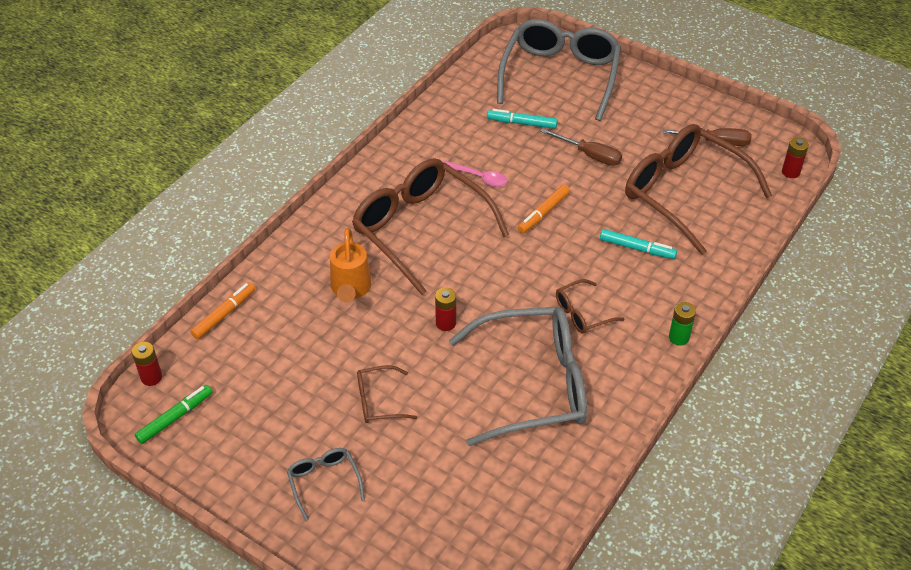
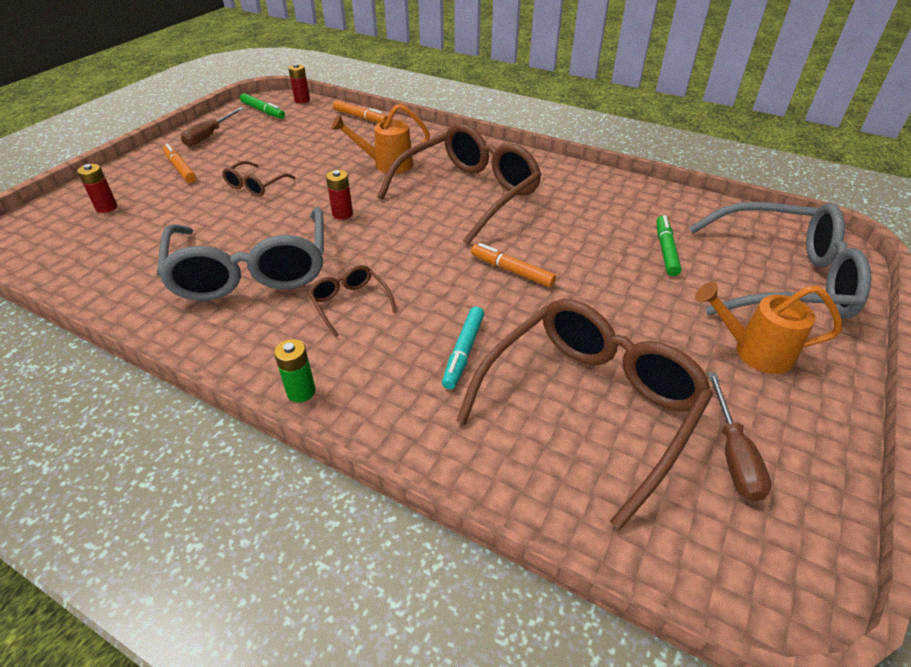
camera: 85 degrees right, 5 degrees down
grey glasses [287,448,365,521] -> orange marker [163,143,196,183]
brown glasses [357,365,417,423] -> brown glasses turned 135 degrees counterclockwise [222,161,295,196]
pink spoon [443,161,507,187] -> none
turquoise marker [487,109,558,129] -> green marker [656,215,681,276]
brown screwdriver [540,128,622,166] -> brown screwdriver moved to [181,107,244,146]
red battery [782,138,809,178] -> red battery moved to [77,164,117,213]
none -> orange watering can [695,282,842,374]

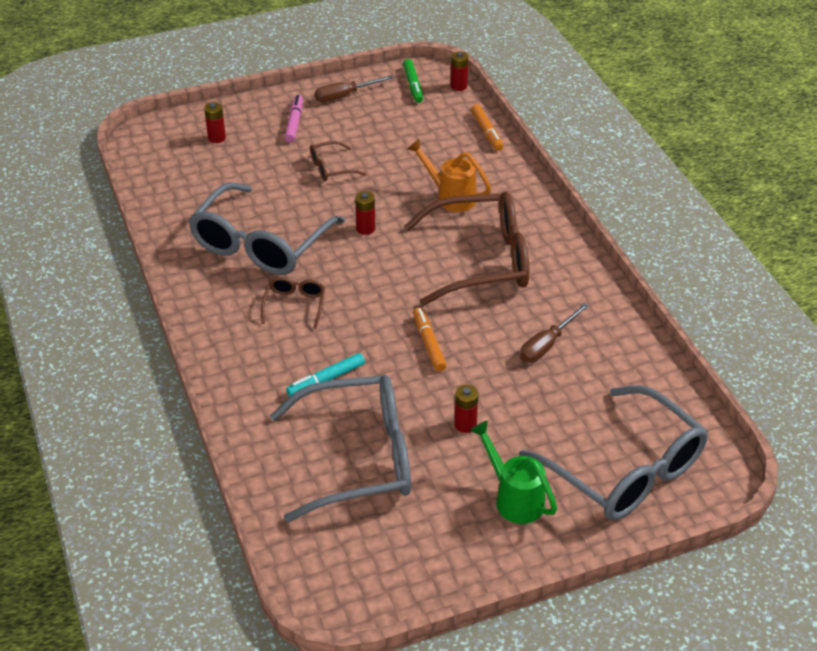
camera: 40 degrees right, 0 degrees up
orange marker [163,143,196,183] -> pink marker [285,95,303,142]
green battery [274,339,316,402] -> none
brown glasses [456,299,713,530] -> grey glasses [270,375,411,522]
green marker [656,215,681,276] -> none
orange watering can [695,282,842,374] -> green watering can [470,420,557,524]
brown screwdriver [707,372,771,502] -> brown screwdriver moved to [520,303,589,363]
none -> red battery [454,385,478,433]

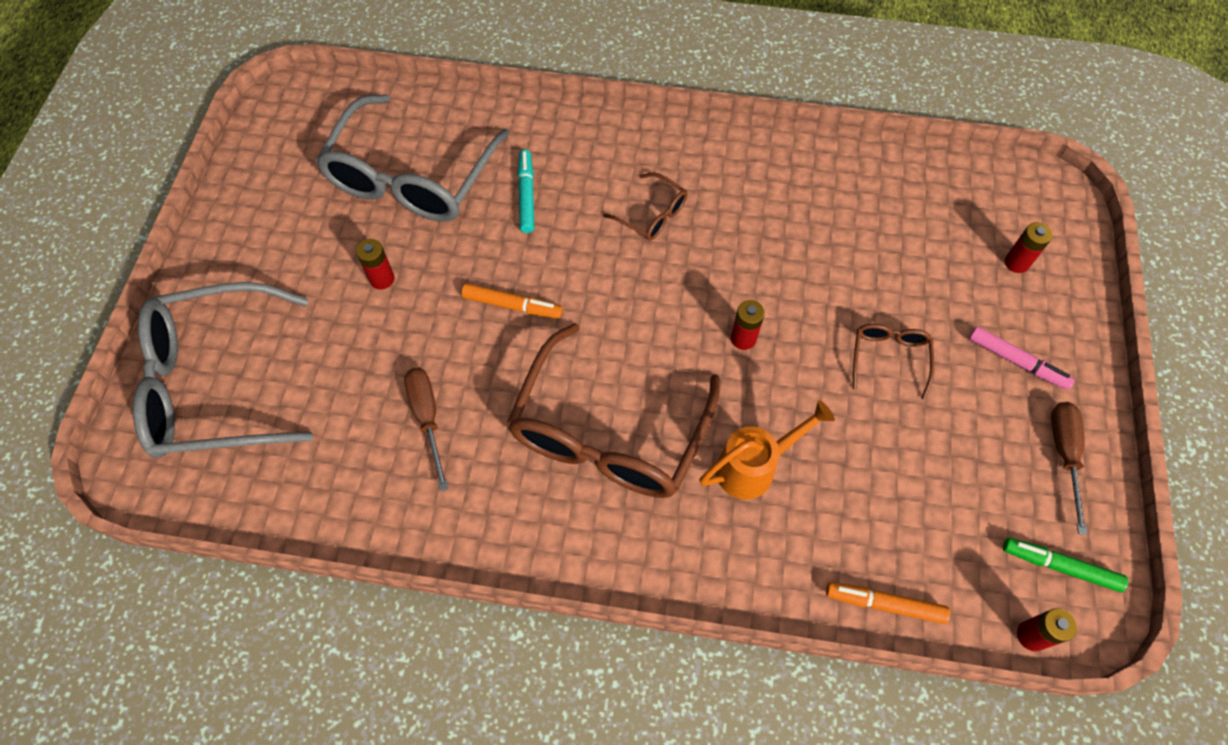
camera: 120 degrees right, 20 degrees up
grey glasses [188,182,345,275] -> none
green watering can [470,420,557,524] -> none

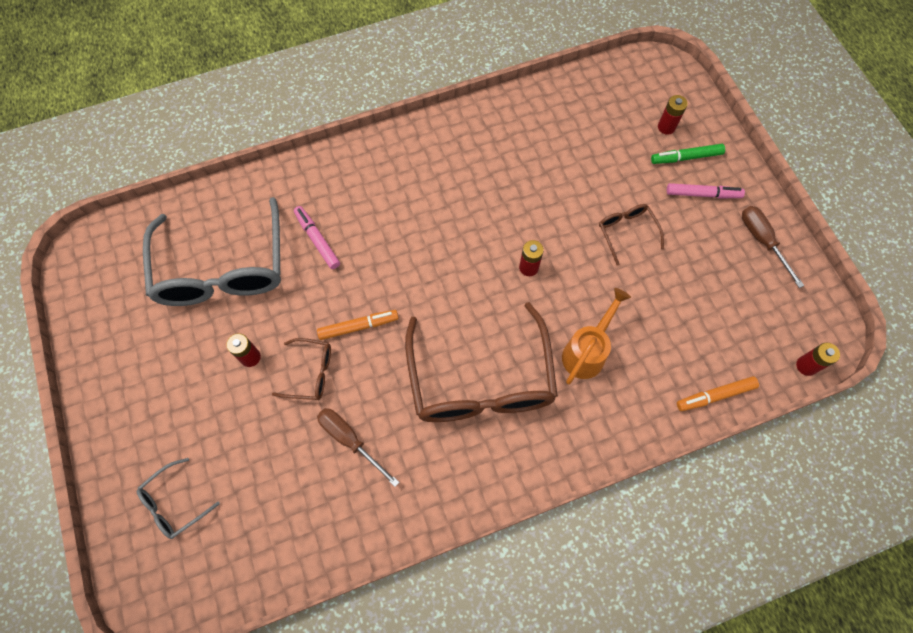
camera: 30 degrees left, 5 degrees up
grey glasses [133,282,313,458] -> grey glasses [137,458,220,539], size x0.44
turquoise marker [518,149,534,233] -> pink marker [294,206,340,269]
brown glasses [603,172,688,241] -> brown glasses moved to [272,338,331,400]
green marker [1003,538,1128,592] -> green marker moved to [651,144,725,164]

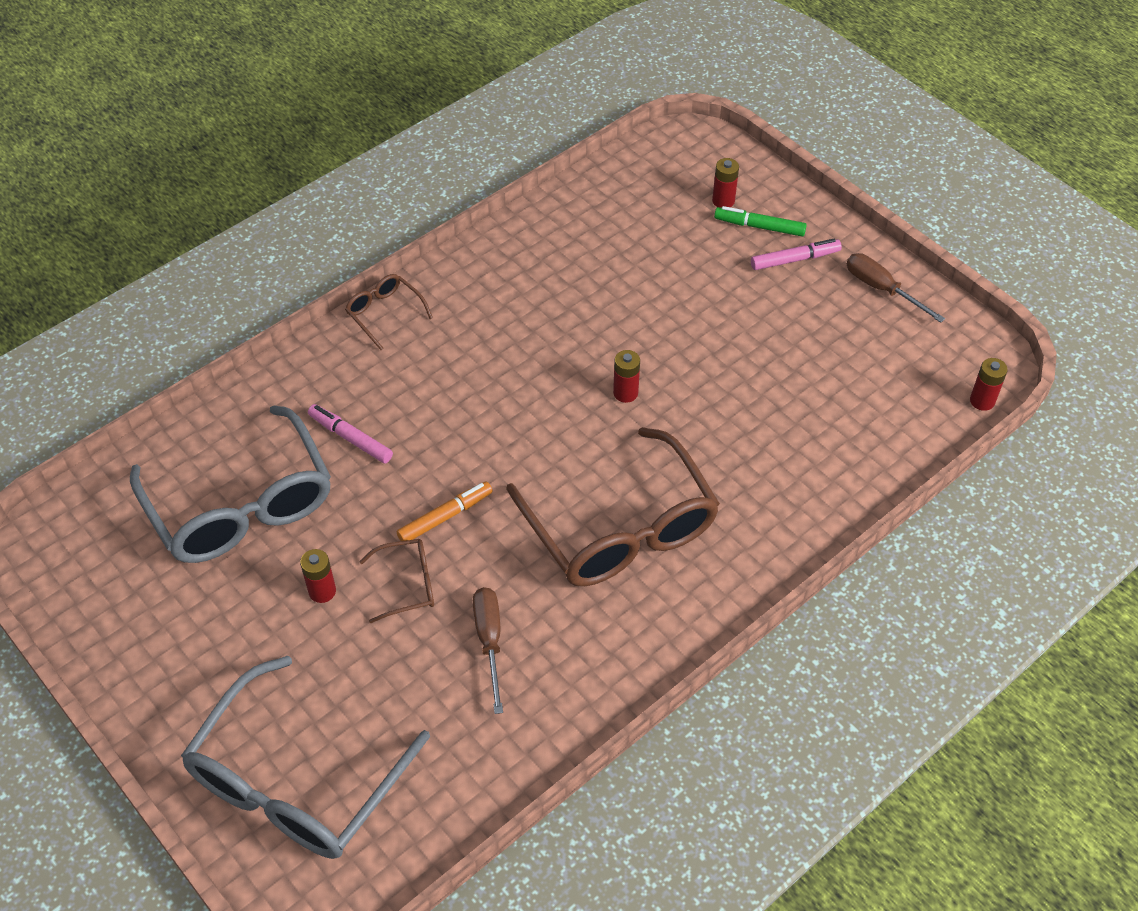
camera: 20 degrees left, 15 degrees down
grey glasses [137,458,220,539] -> grey glasses [181,656,430,859], size x2.26
brown screwdriver [317,408,399,487] -> brown screwdriver turned 60 degrees clockwise [473,587,503,714]
orange watering can [562,288,631,385] -> none
brown glasses [599,204,664,266] -> brown glasses moved to [345,274,433,350]
green marker [651,144,725,164] -> green marker turned 45 degrees clockwise [714,206,807,237]
orange marker [677,376,759,411] -> none

